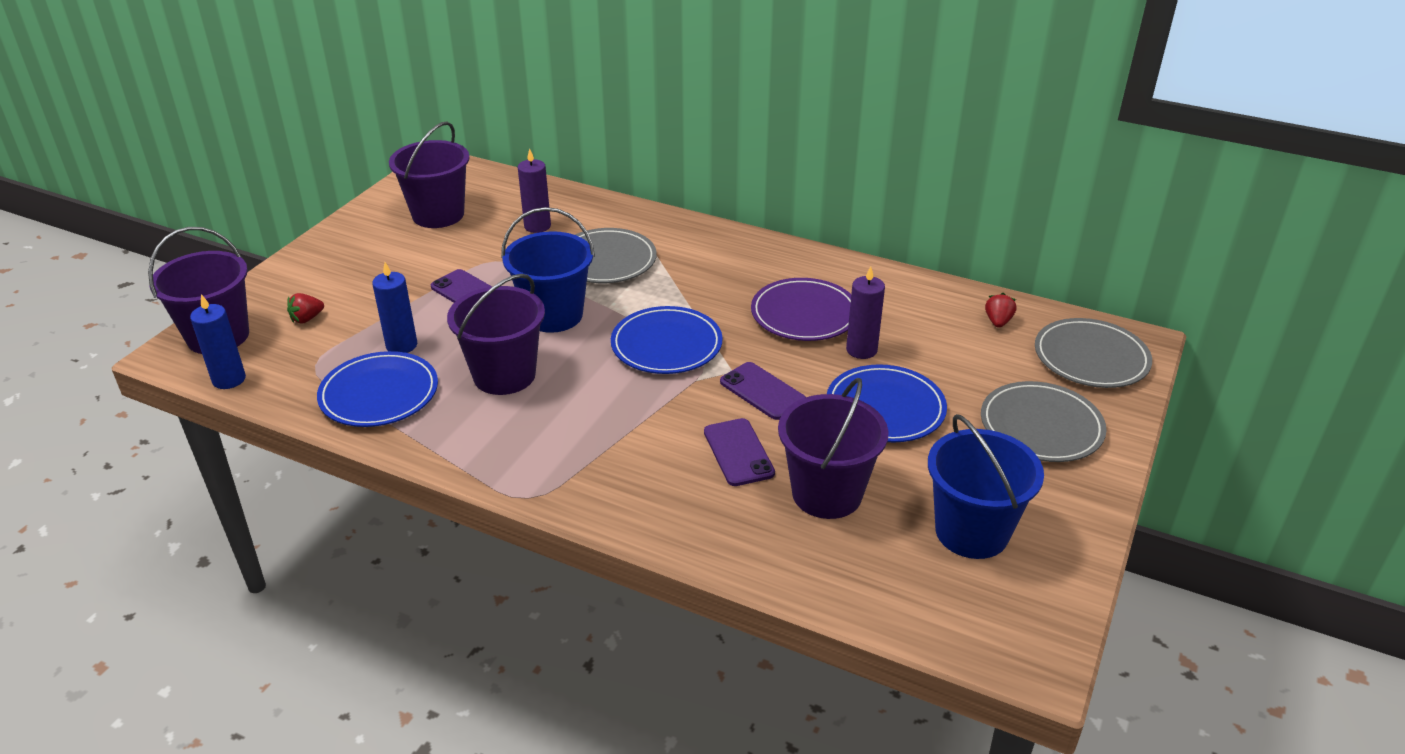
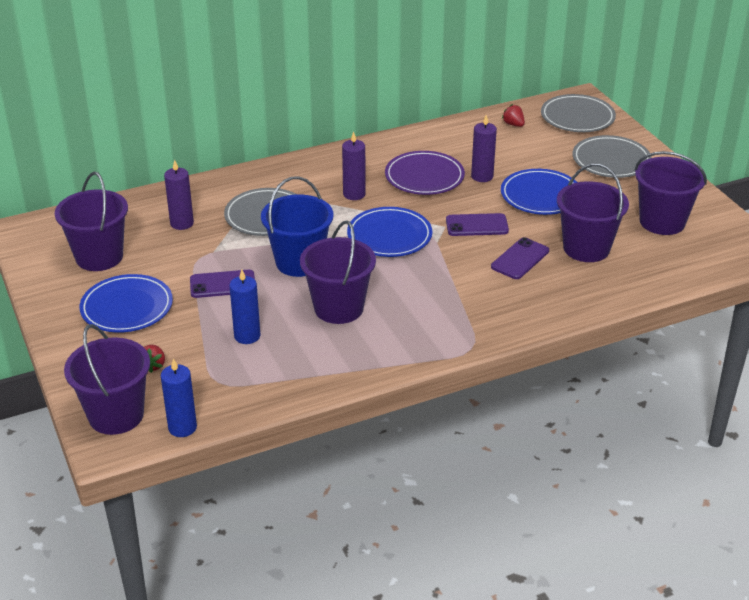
camera: 50 degrees left, 0 degrees up
blue plate [317,351,438,427] -> blue plate moved to [80,274,173,332]
purple phone [704,418,775,486] -> purple phone turned 75 degrees counterclockwise [491,237,549,279]
blue bucket [928,414,1044,559] -> purple bucket [634,151,707,235]
none -> purple candle [342,132,366,200]

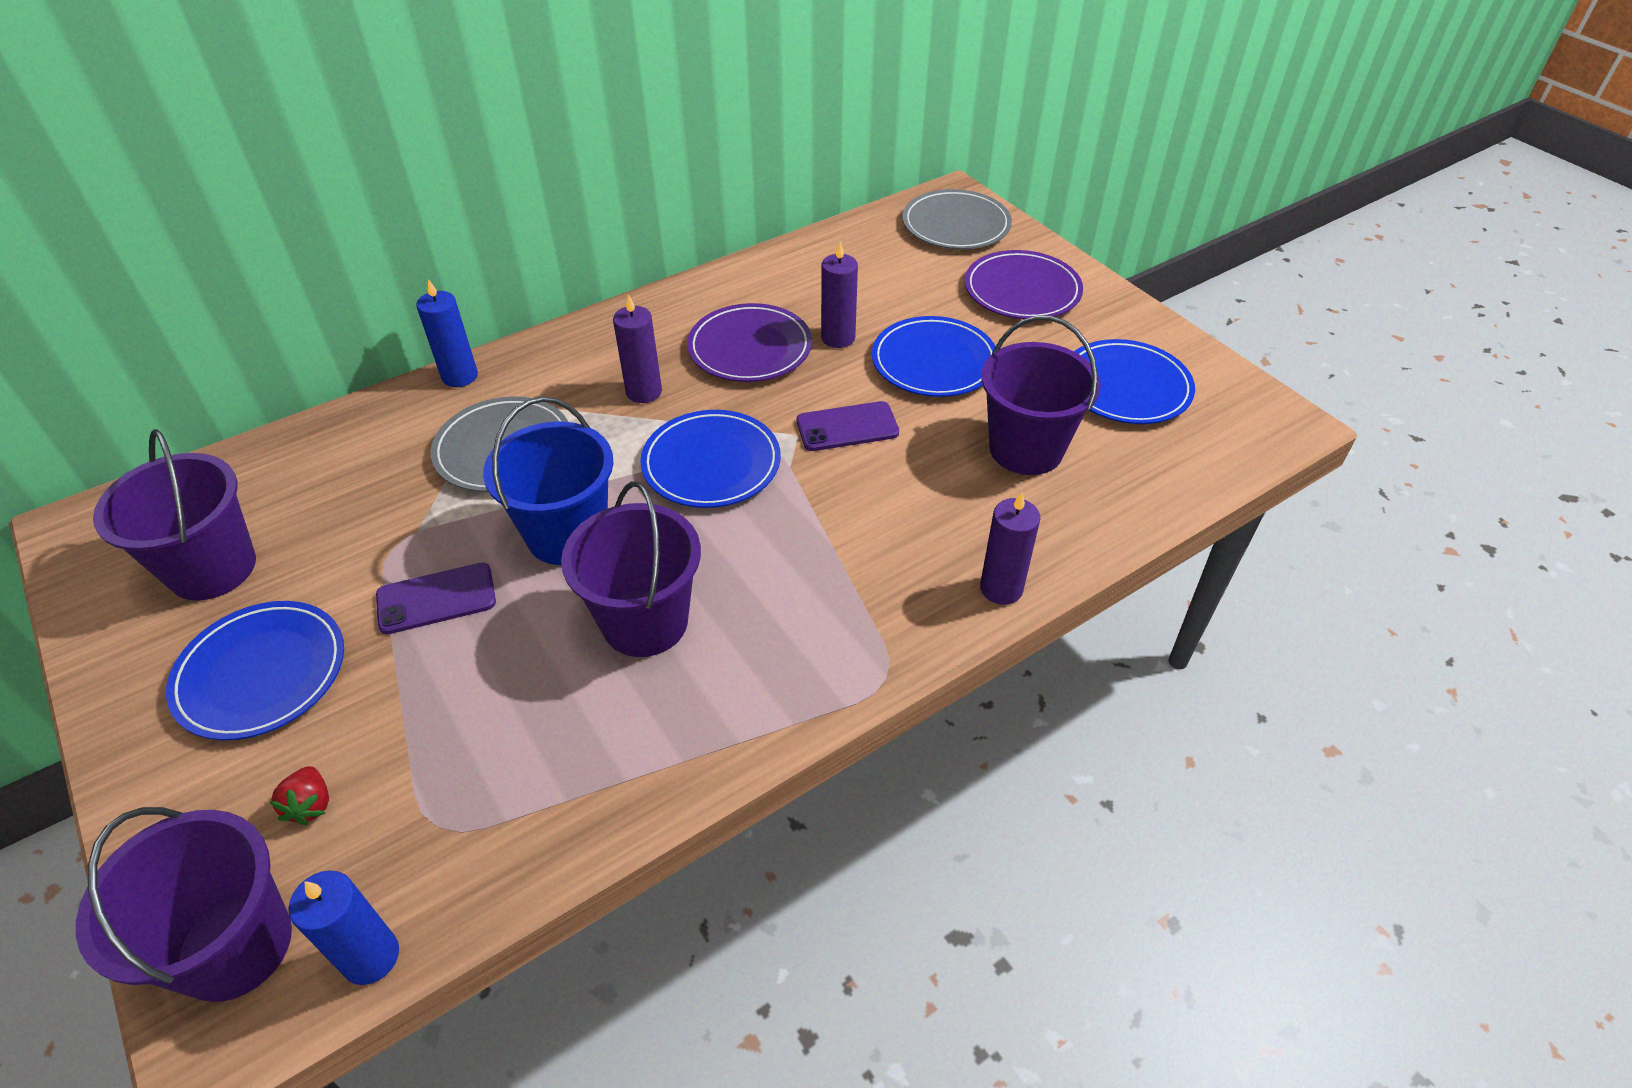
camera: 10 degrees left, 10 degrees up
purple candle [164,160,194,230] -> purple candle moved to [980,492,1040,605]
blue candle [230,269,260,344] -> blue candle moved to [416,279,478,387]
purple phone [491,237,549,279] -> none
red strawberry [502,104,525,127] -> none
grey plate [573,135,652,178] -> purple plate [965,250,1083,319]
purple bucket [634,151,707,235] -> blue plate [1074,339,1195,424]

